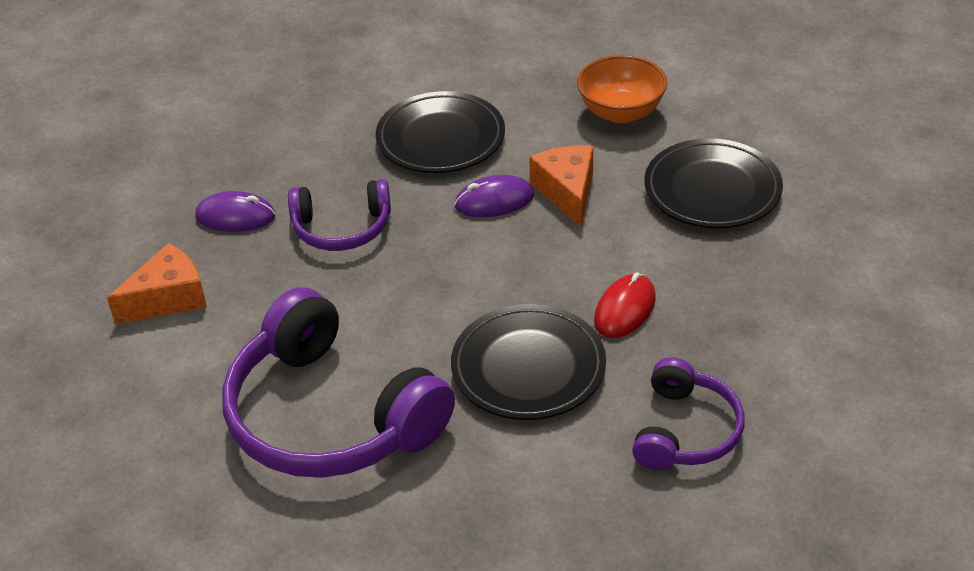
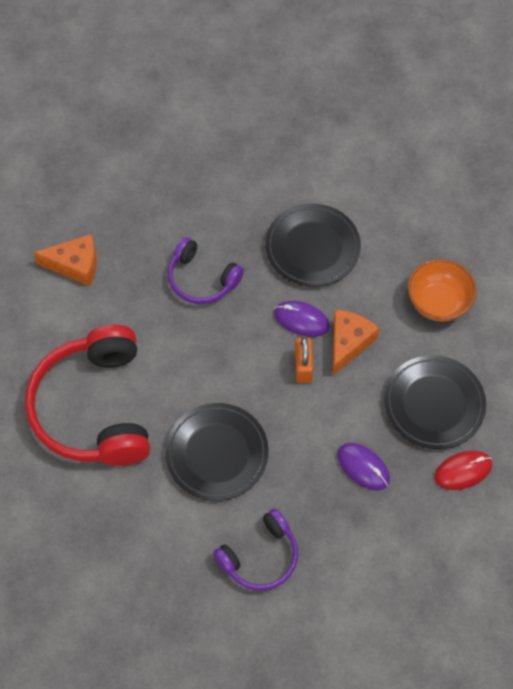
camera: 35 degrees right, 20 degrees up
purple mouse [195,191,275,232] -> purple mouse moved to [337,443,390,491]
purple headphones [222,287,455,478] -> red headphones [25,325,150,466]
red mouse [594,272,656,338] -> red mouse moved to [434,450,492,490]
none -> orange padlock [295,337,313,383]

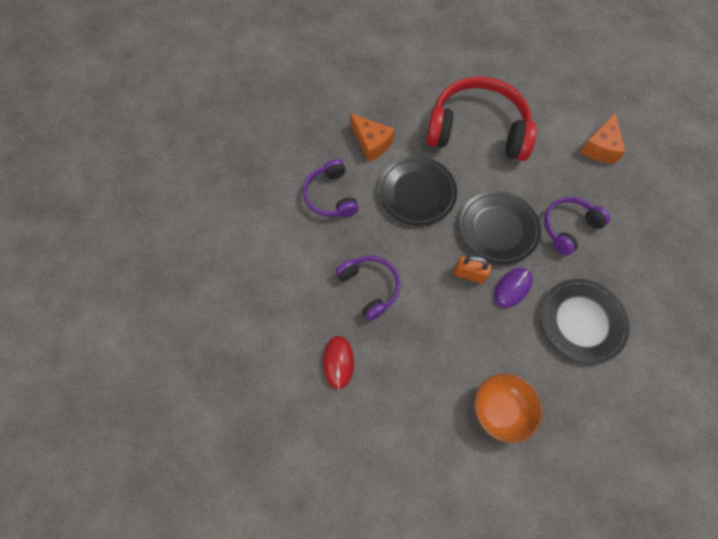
camera: 110 degrees right, 5 degrees up
orange cheese [333,310,379,376] -> orange cheese moved to [351,114,395,162]
purple mouse [337,443,390,491] -> purple headphones [335,256,400,321]
black plate [384,355,486,449] -> black plate moved to [459,191,541,264]

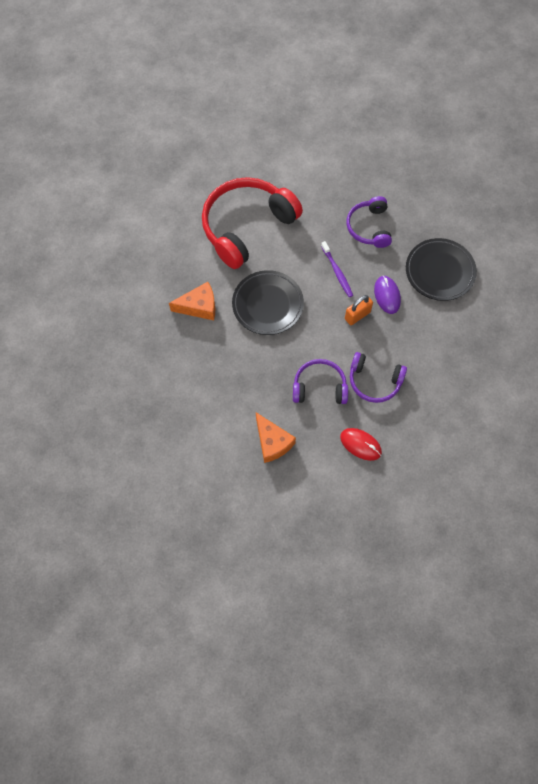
camera: 55 degrees left, 0 degrees up
purple headphones [303,159,359,217] -> purple headphones moved to [350,352,407,403]
black plate [459,191,541,264] -> purple toothbrush [321,241,353,297]
orange bowl [474,373,542,443] -> none
orange cheese [580,113,625,163] -> orange cheese moved to [256,412,296,463]

